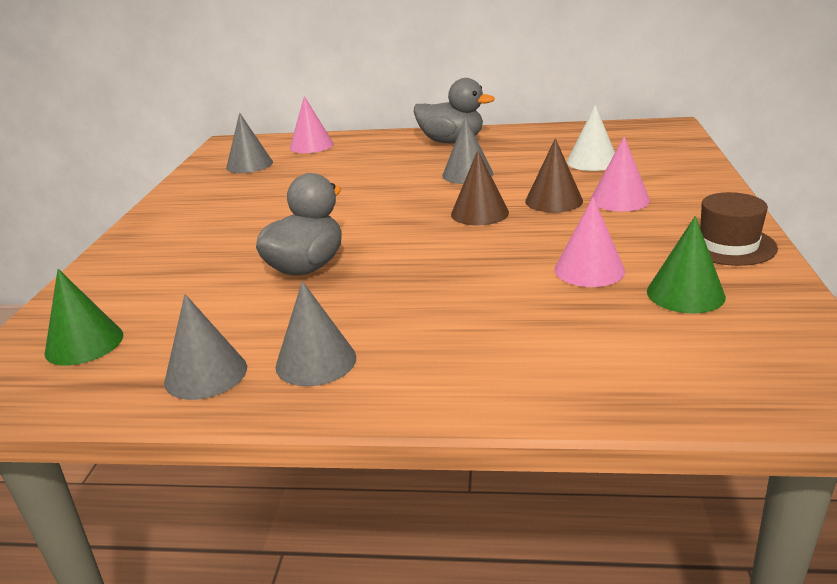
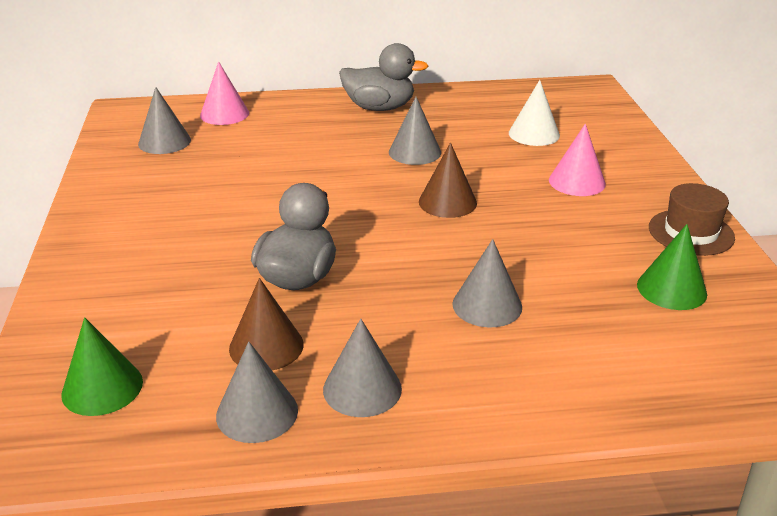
camera: 15 degrees left, 5 degrees up
brown cone [525,138,583,213] -> brown cone moved to [229,278,304,370]
pink cone [554,197,625,287] -> none
none -> grey cone [452,239,522,327]

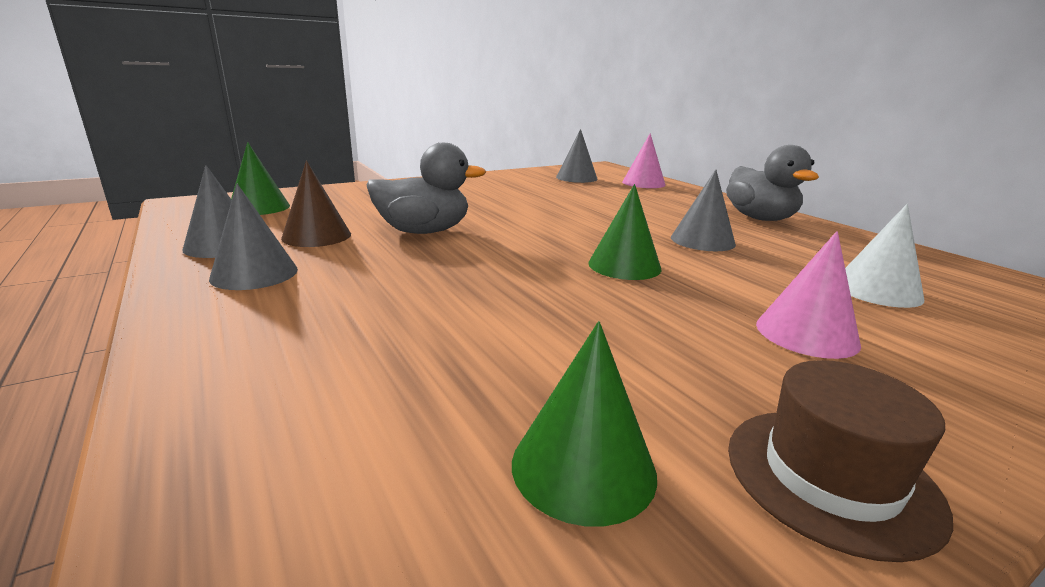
camera: 65 degrees right, 10 degrees down
brown cone [419,143,477,218] -> green cone [588,184,661,280]
grey cone [452,239,522,327] -> none

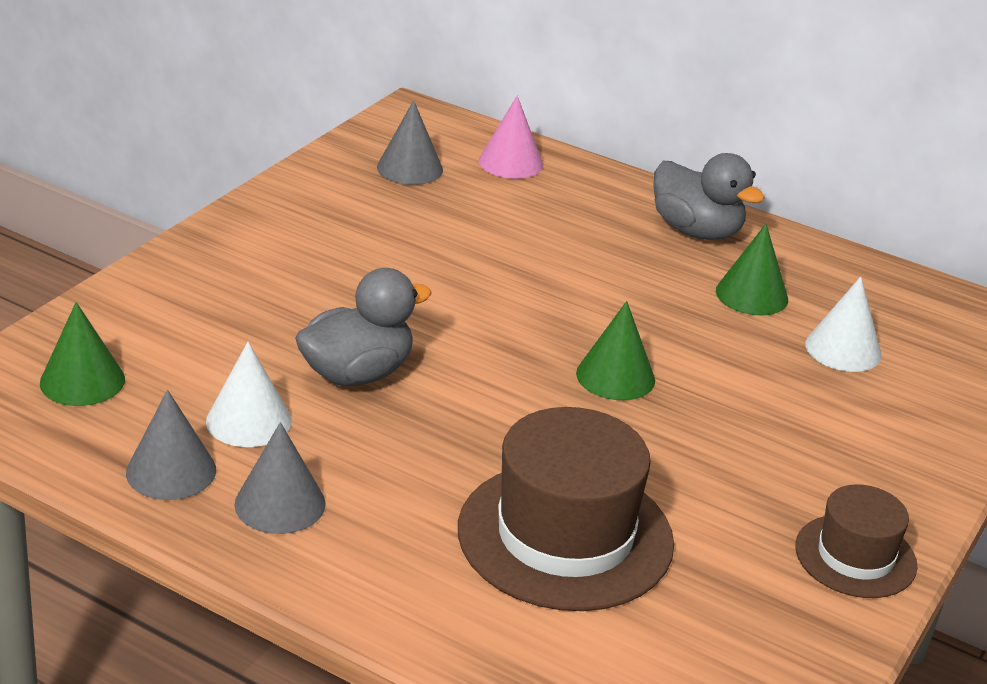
camera: 30 degrees left, 10 degrees up
brown cone [281,161,351,247] -> white cone [206,342,292,447]
green cone [512,321,657,527] -> green cone moved to [716,224,788,315]
grey cone [671,170,736,251] -> none
pink cone [756,231,861,359] -> none
none -> brown hat [458,407,674,611]

